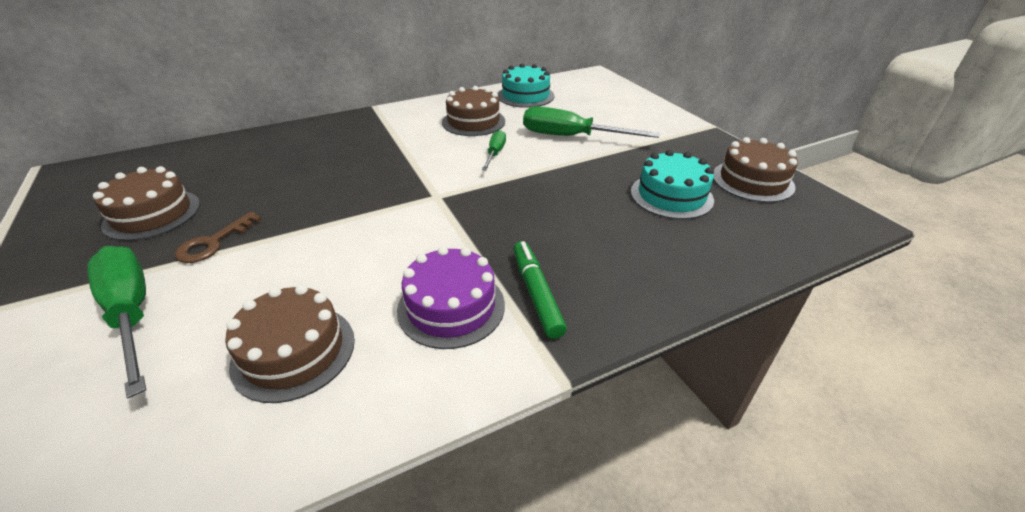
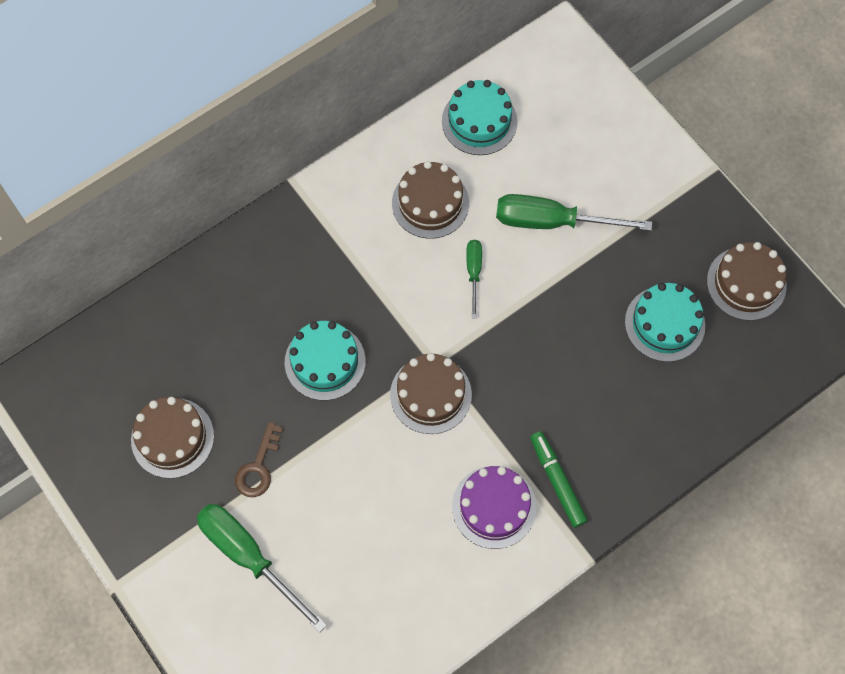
camera: 10 degrees left, 30 degrees up
brown cake [225,285,355,403] -> brown cake moved to [390,353,472,434]
none -> turquoise cake [285,321,366,400]

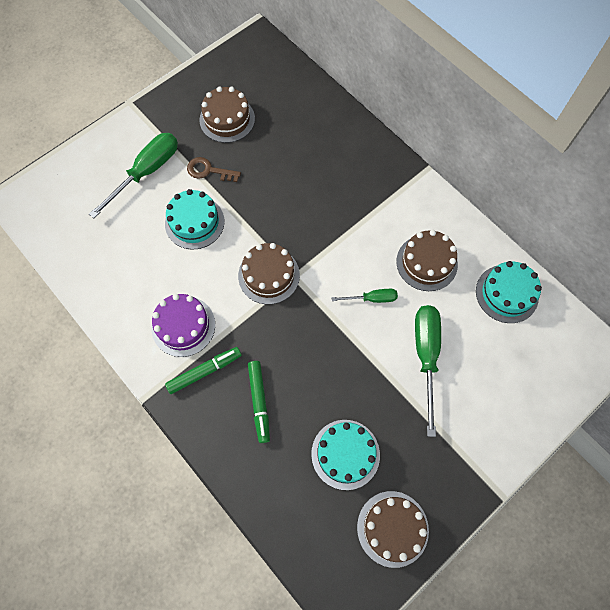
camera: 85 degrees right, 0 degrees up
turquoise cake [285,321,366,400] -> turquoise cake moved to [165,189,225,250]
none -> green marker [248,361,270,443]

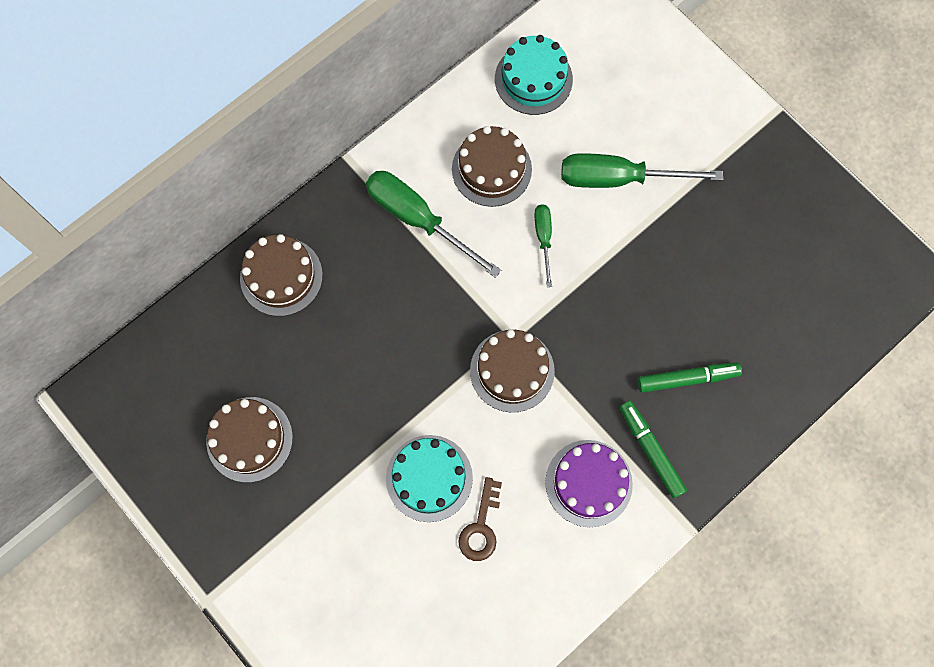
camera: 90 degrees left, 5 degrees up
green screwdriver [89,133,178,218] -> green screwdriver moved to [366,171,501,278]
brown key [187,157,241,182] -> brown key moved to [458,477,502,561]
turquoise cake [311,420,380,490] -> none
brown cake [357,491,429,568] -> brown cake moved to [240,234,323,316]

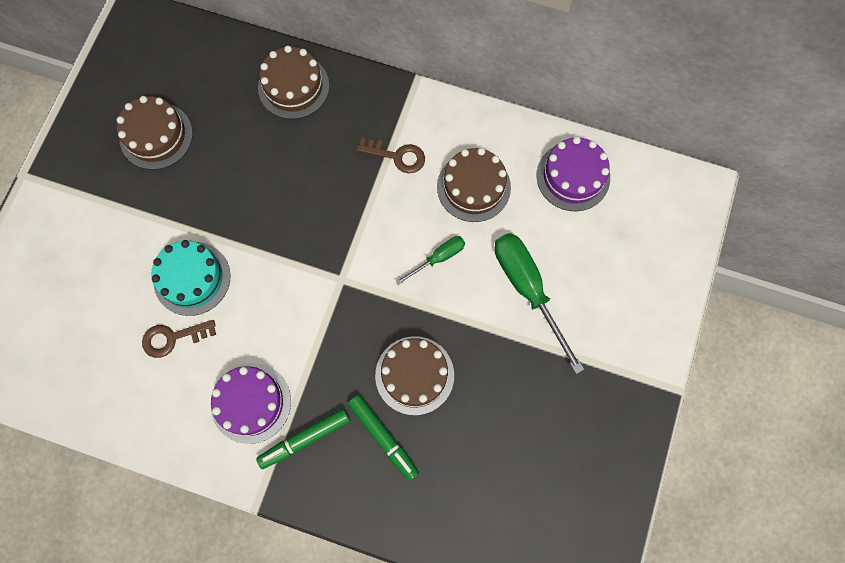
camera: 60 degrees right, 0 degrees up
green screwdriver [366,171,501,278] -> brown key [357,138,425,173]
brown cake [470,329,555,412] -> brown cake moved to [375,336,454,415]
turquoise cake [495,35,573,115] -> purple cake [536,137,610,211]
green marker [619,401,687,498] -> green marker turned 150 degrees counterclockwise [256,408,350,469]

